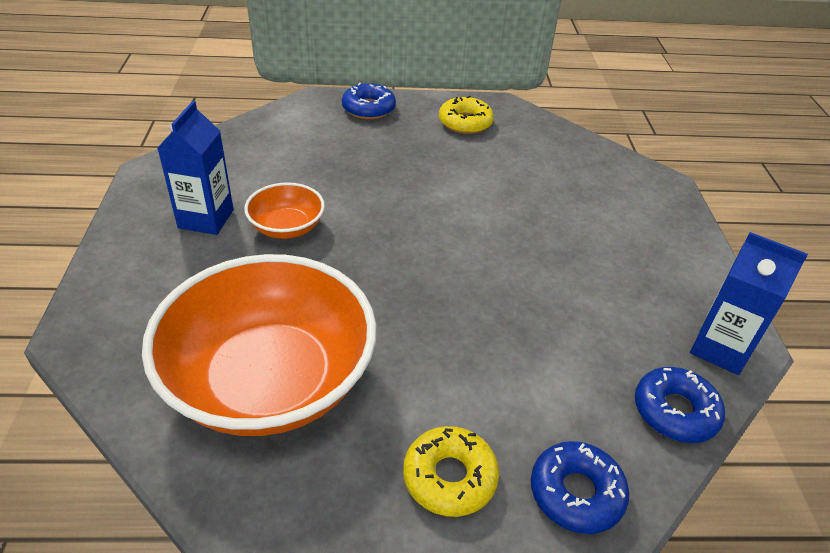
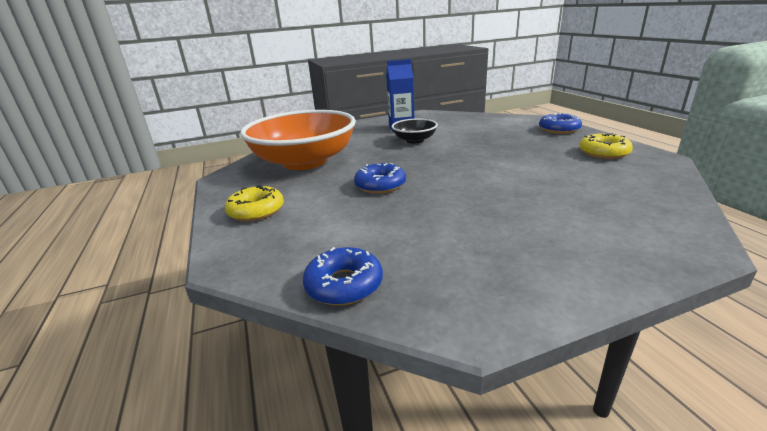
camera: 75 degrees right, 15 degrees down
orange bowl [244,182,325,239] -> black bowl [392,119,438,143]
blue donut [531,441,629,534] -> blue donut moved to [354,163,406,194]
blue carton [690,232,808,375] -> none

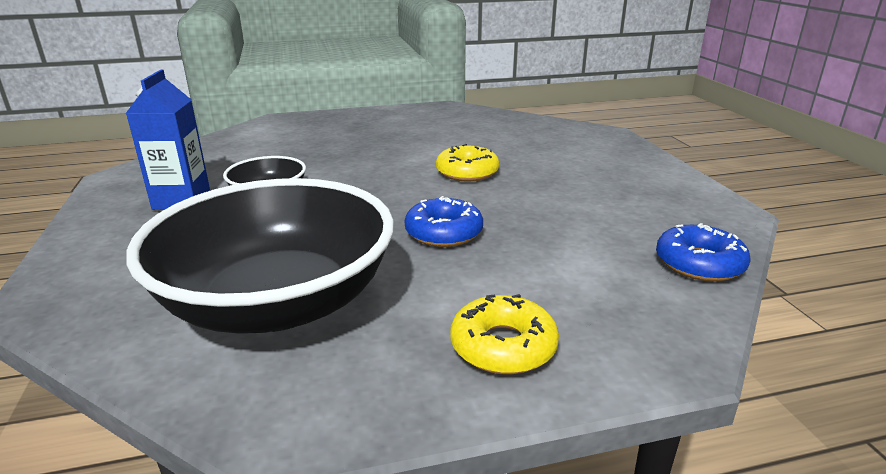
camera: 85 degrees left, 0 degrees up
orange bowl [240,110,356,170] -> black bowl [126,178,394,334]
blue donut [539,113,582,134] -> none
yellow donut [579,133,633,159] -> yellow donut moved to [436,144,499,182]

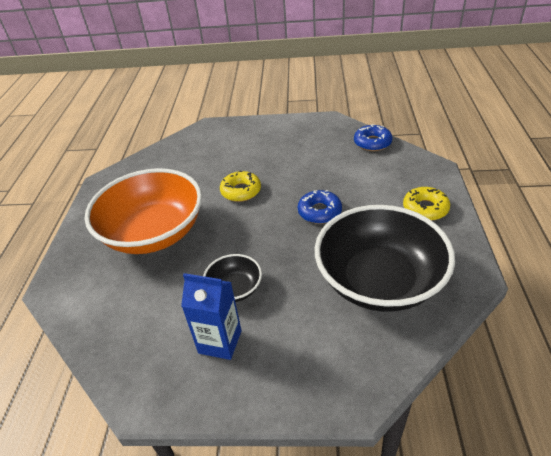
camera: 70 degrees left, 15 degrees up
none -> orange bowl [84,168,202,254]

